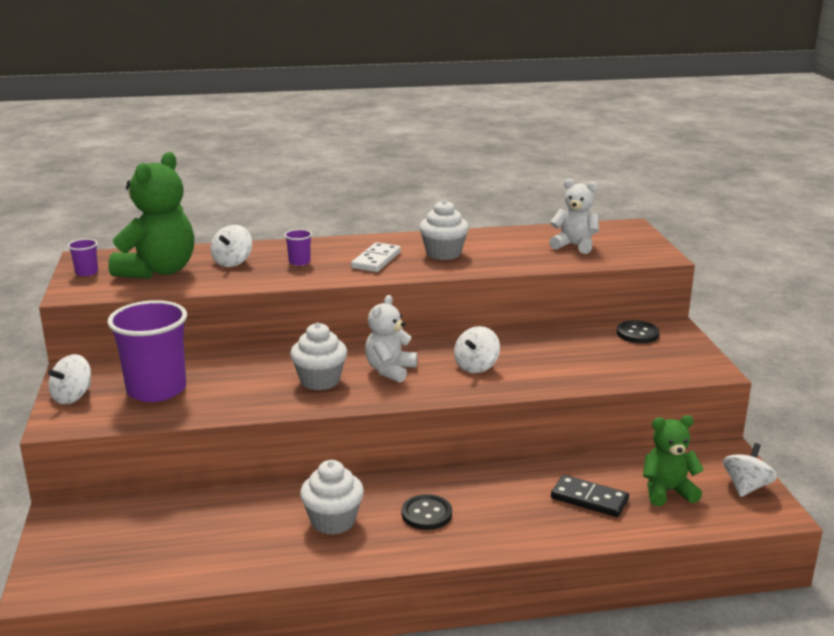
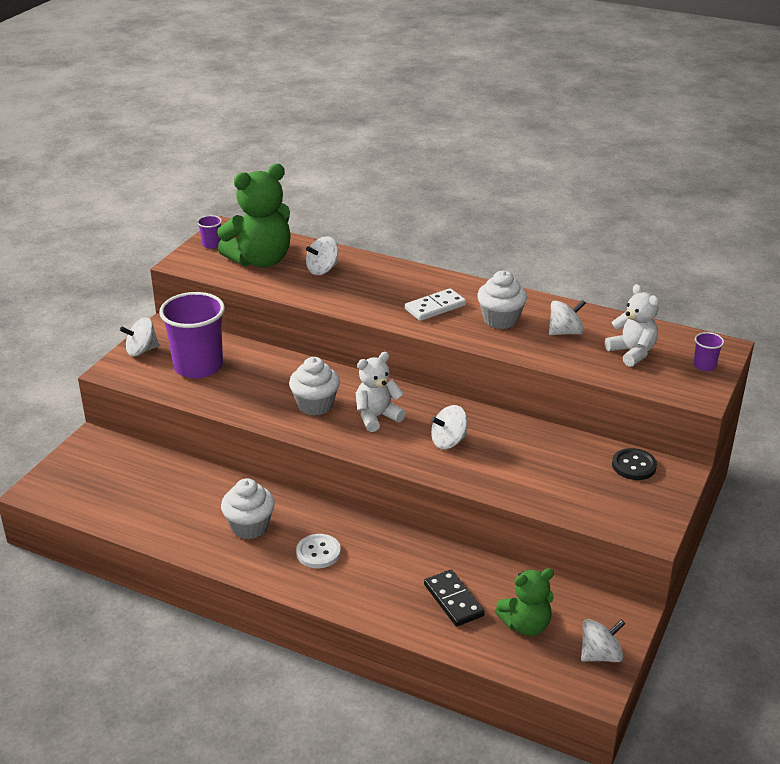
camera: 35 degrees right, 10 degrees up
purple cup [284,229,312,266] -> purple cup moved to [694,332,724,371]
black button [402,494,452,530] -> white button [296,534,341,568]
green teddy bear [643,415,704,506] -> green teddy bear turned 135 degrees clockwise [495,568,554,636]
none -> white spinning top [549,300,586,335]

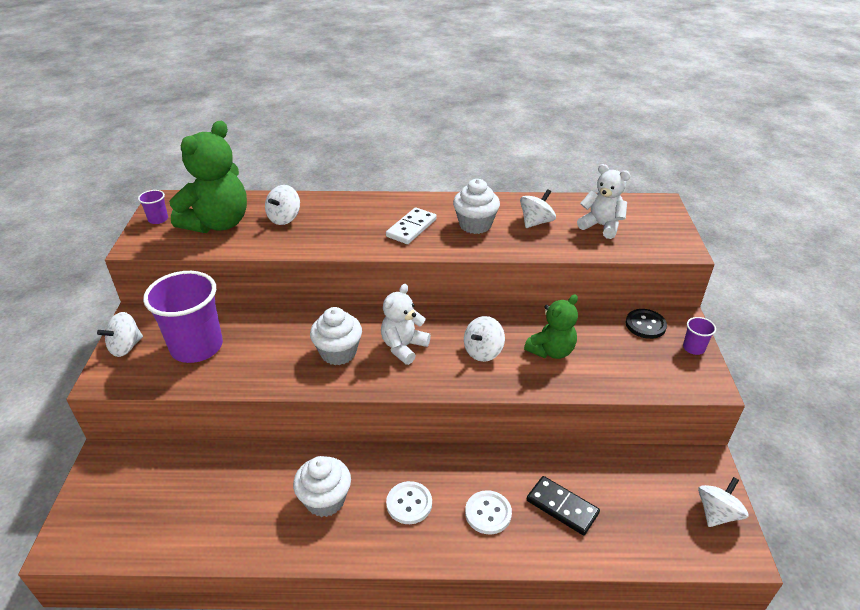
camera: 25 degrees left, 5 degrees up
green teddy bear [495,568,554,636] -> green teddy bear moved to [524,294,578,359]
purple cup [694,332,724,371] -> purple cup moved to [683,317,716,355]
none -> white button [465,490,512,535]

